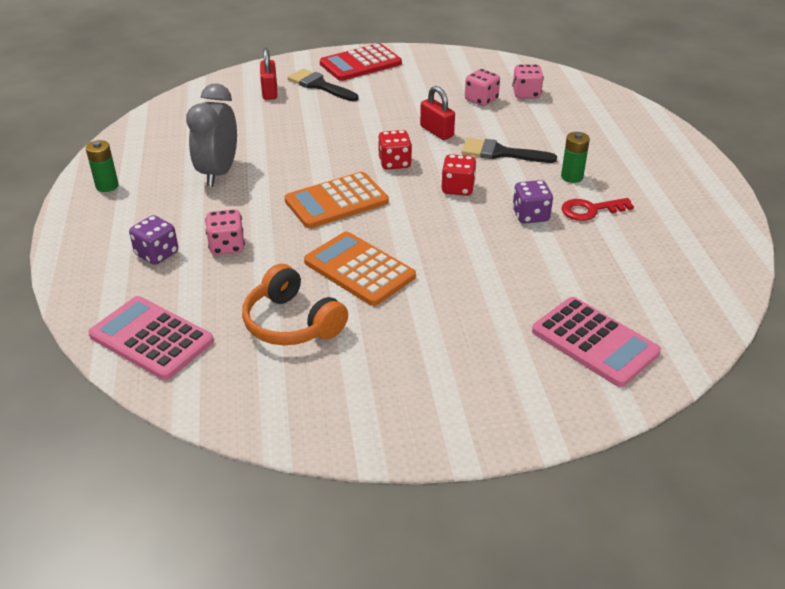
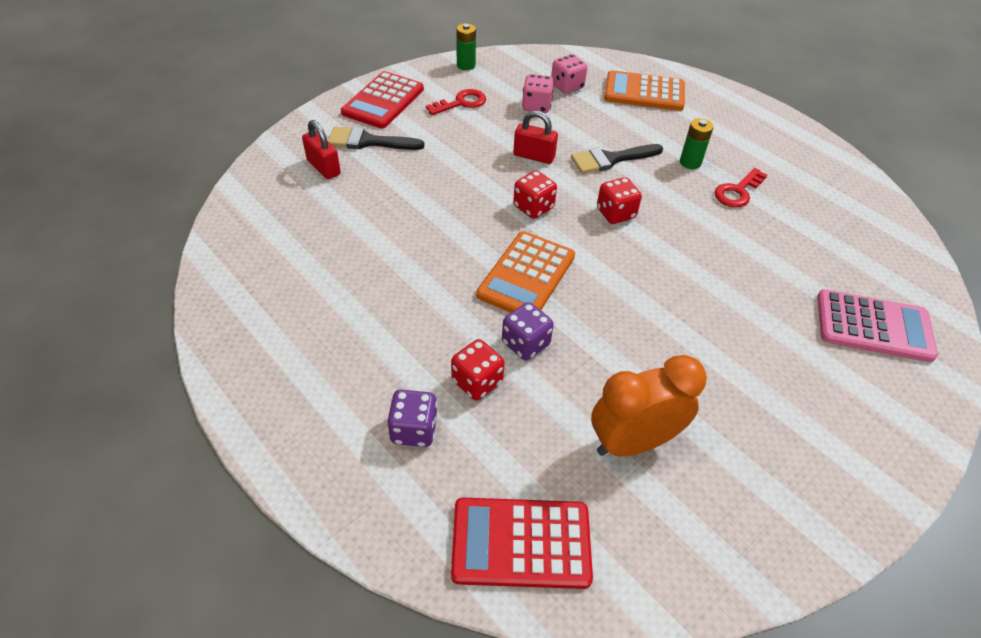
camera: 35 degrees left, 10 degrees up
green battery [86,140,119,192] -> green battery moved to [456,23,476,70]
pink calculator [88,296,214,380] -> red calculator [451,498,593,589]
grey clock [186,83,237,187] -> none
pink dice [205,209,245,255] -> red dice [451,339,504,401]
orange headphones [242,264,348,345] -> orange clock [591,355,707,456]
orange calculator [304,231,416,306] -> orange calculator moved to [604,70,685,111]
purple dice [512,180,553,224] -> purple dice moved to [502,302,554,360]
none -> red key [426,89,486,115]

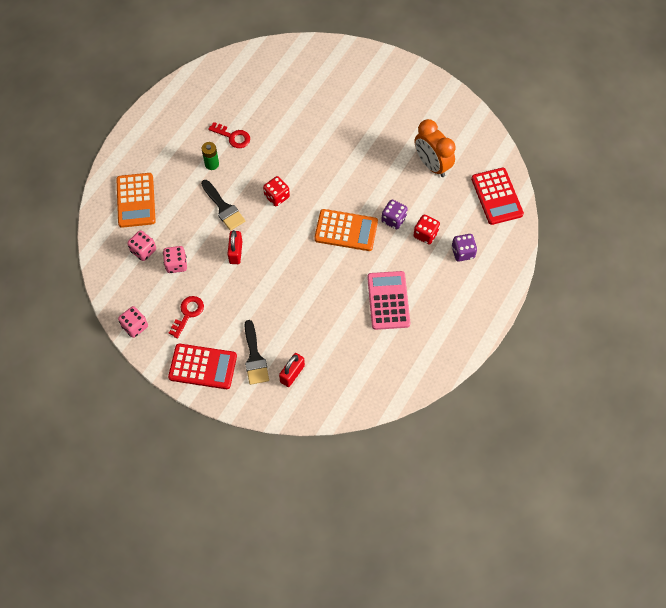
camera: 105 degrees left, 15 degrees up
red key [426,89,486,115] -> red key turned 75 degrees clockwise [169,296,204,339]
green battery [456,23,476,70] -> pink dice [118,306,148,338]
red dice [513,170,557,219] -> none
pink calculator [817,289,938,362] -> pink calculator moved to [367,271,410,330]

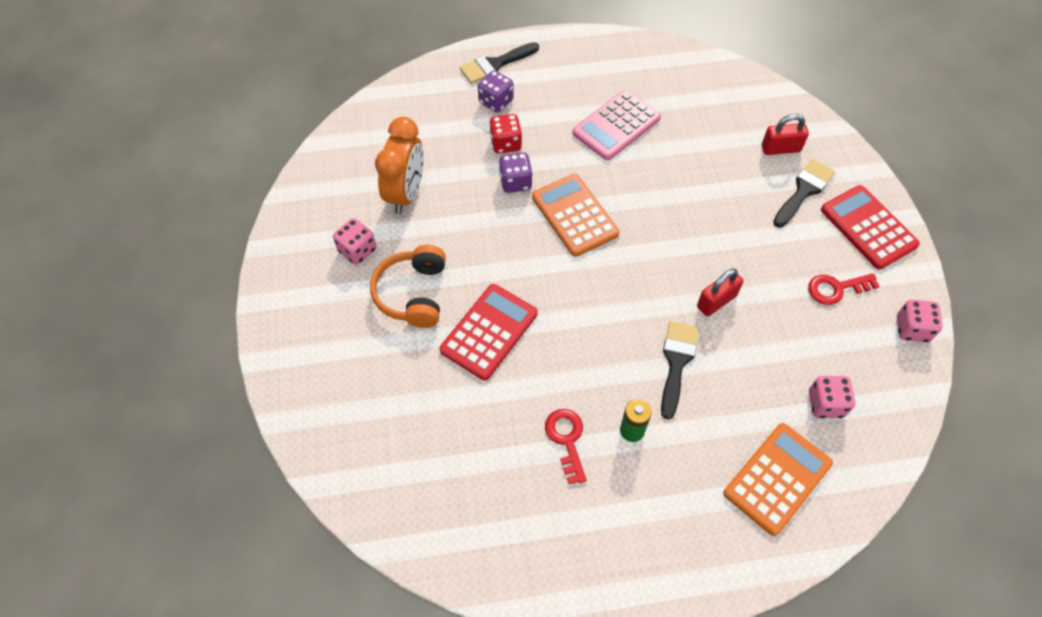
camera: 130 degrees left, 5 degrees down
pink dice [163,246,187,273] -> pink dice moved to [333,218,376,265]
red dice [263,176,290,206] -> none
red calculator [471,168,524,225] -> red calculator moved to [440,284,538,380]
none -> orange headphones [370,245,446,328]
none -> black brush [460,42,539,84]

